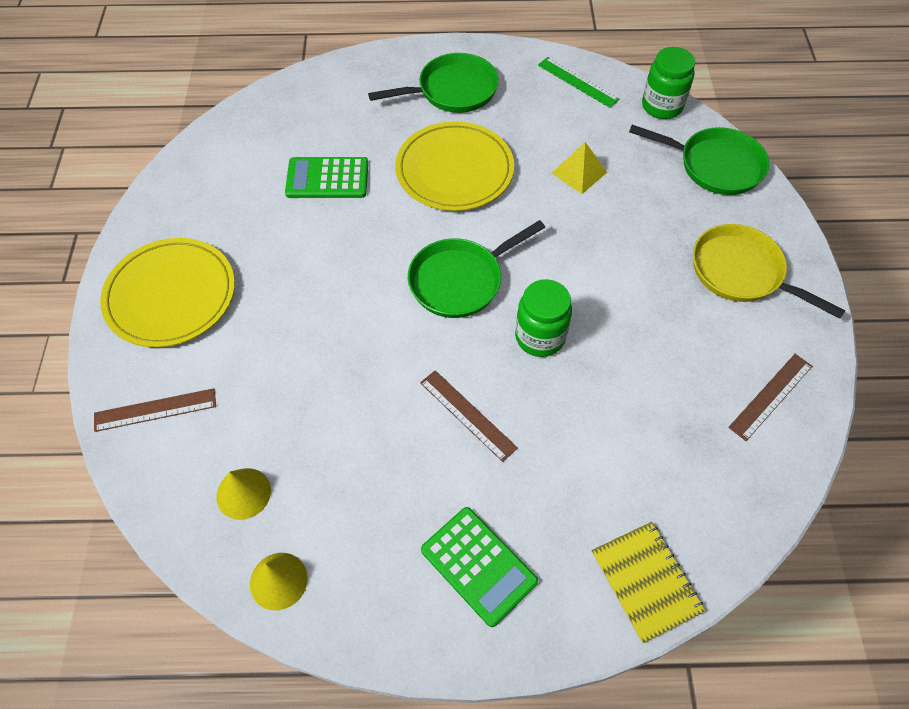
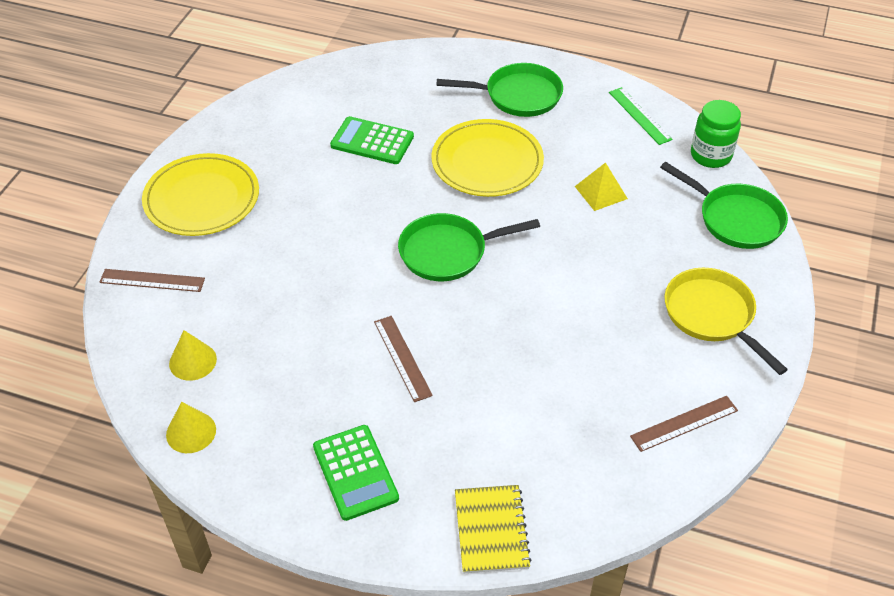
camera: 20 degrees right, 10 degrees down
green jar [515,279,572,357] -> none

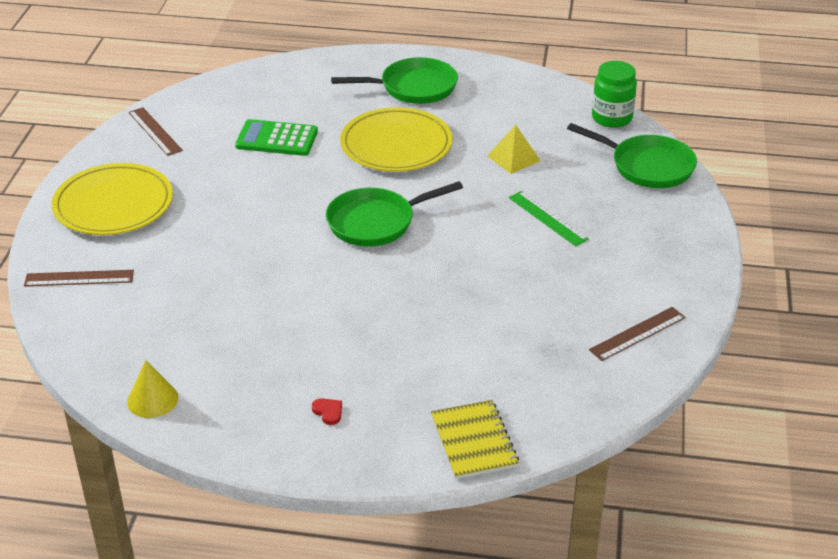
camera: 10 degrees left, 10 degrees down
yellow cone [169,330,217,381] -> none
green calculator [313,425,399,521] -> red heart [312,398,342,425]
brown ruler [374,316,433,402] -> brown ruler moved to [128,107,183,156]
green ruler [609,87,673,145] -> green ruler moved to [508,191,589,246]
yellow pan [664,268,788,375] -> none

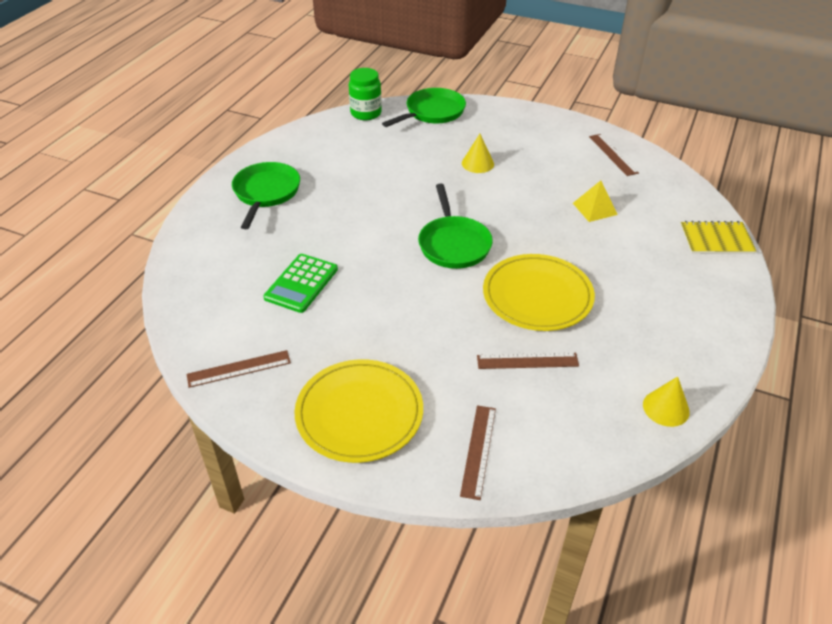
camera: 75 degrees left, 5 degrees up
red heart [312,398,342,425] -> none
yellow plate [340,107,453,172] -> yellow plate moved to [483,254,595,331]
yellow pyramid [487,125,541,174] -> yellow pyramid moved to [573,181,618,222]
green ruler [508,191,589,246] -> yellow cone [462,134,494,173]
none -> brown ruler [477,353,579,369]

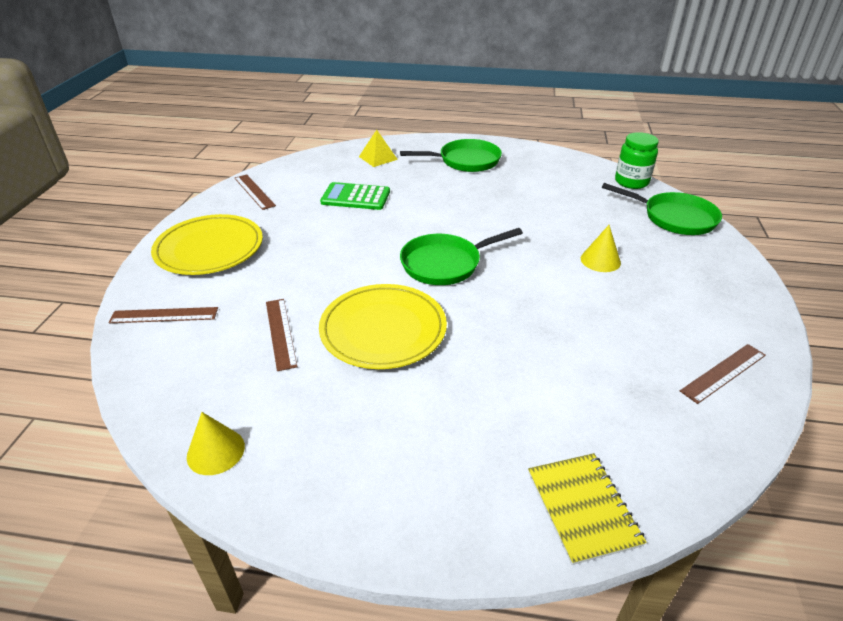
camera: 75 degrees right, 5 degrees down
yellow pyramid [573,181,618,222] -> yellow pyramid moved to [359,130,398,167]

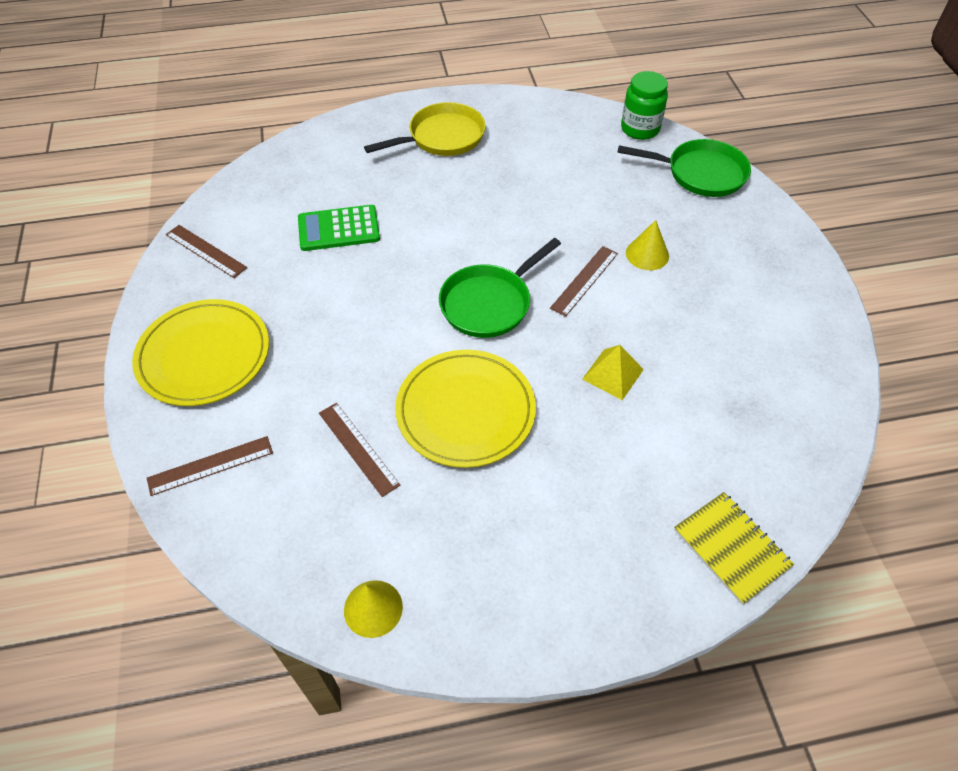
camera: 20 degrees left, 15 degrees up
yellow pyramid [359,130,398,167] -> yellow pyramid moved to [582,345,644,400]
green pan [400,139,502,172] -> yellow pan [364,102,486,156]
brown ruler [680,344,766,404] -> brown ruler moved to [550,246,618,317]

